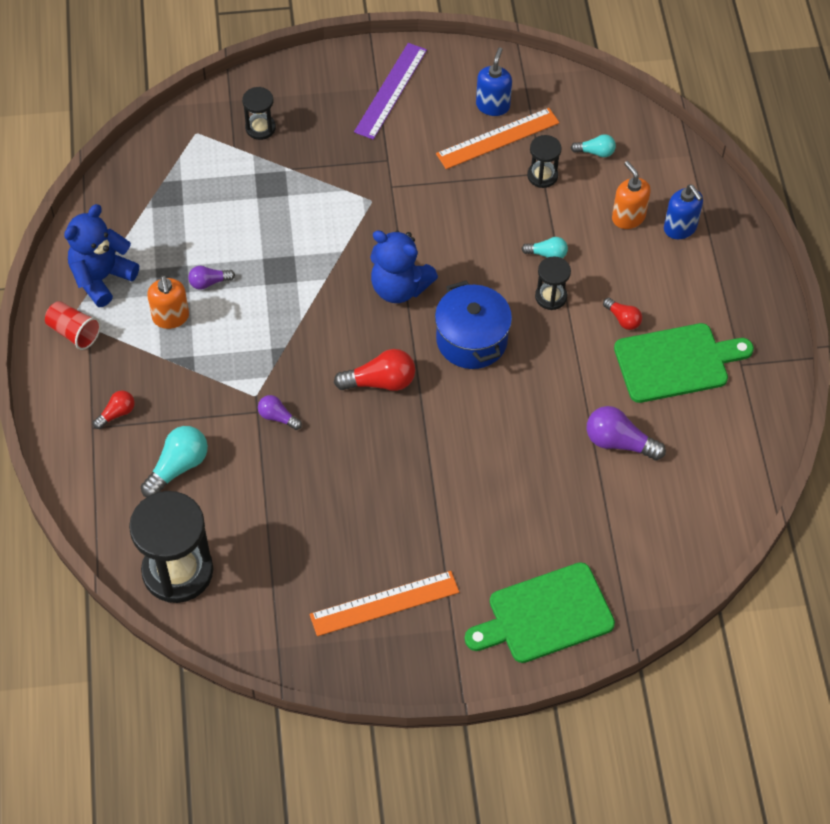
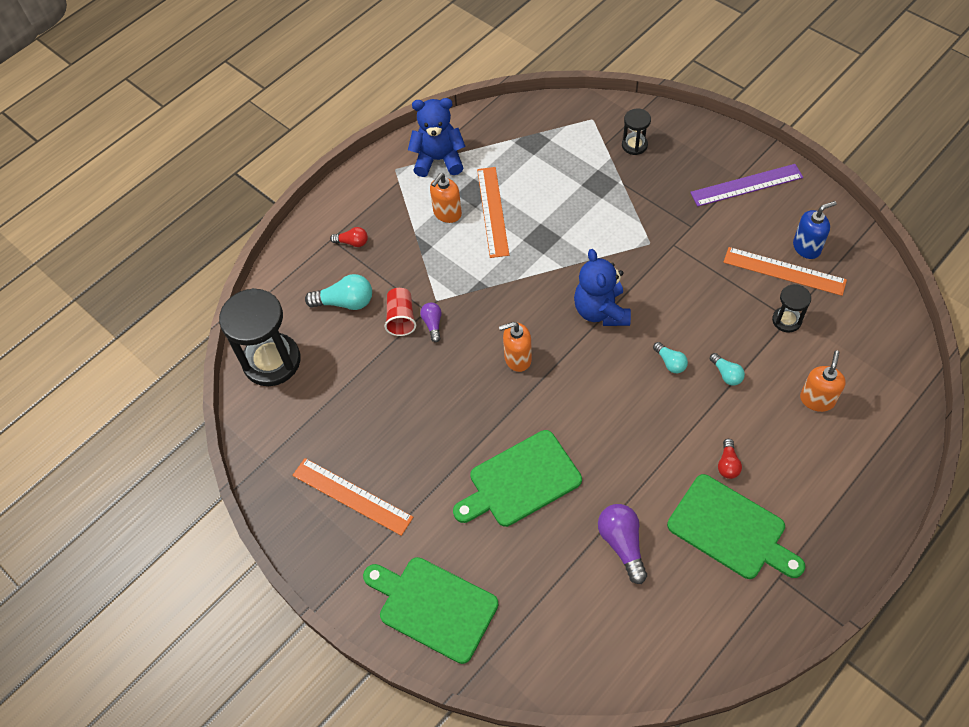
camera: 55 degrees right, 0 degrees up
red cup [45,301,101,350] -> red cup moved to [385,288,416,336]
purple light bulb [188,266,235,290] -> orange ruler [477,167,509,258]
red light bulb [334,349,415,391] -> orange soap dispenser [499,322,532,372]
blue pot [435,280,512,369] -> none
black hourglass [535,257,571,310] -> none
turquoise light bulb [571,134,616,157] -> turquoise light bulb moved to [653,342,688,373]
blue soap dispenser [664,185,703,239] -> none
none -> green cutting board [453,430,582,527]

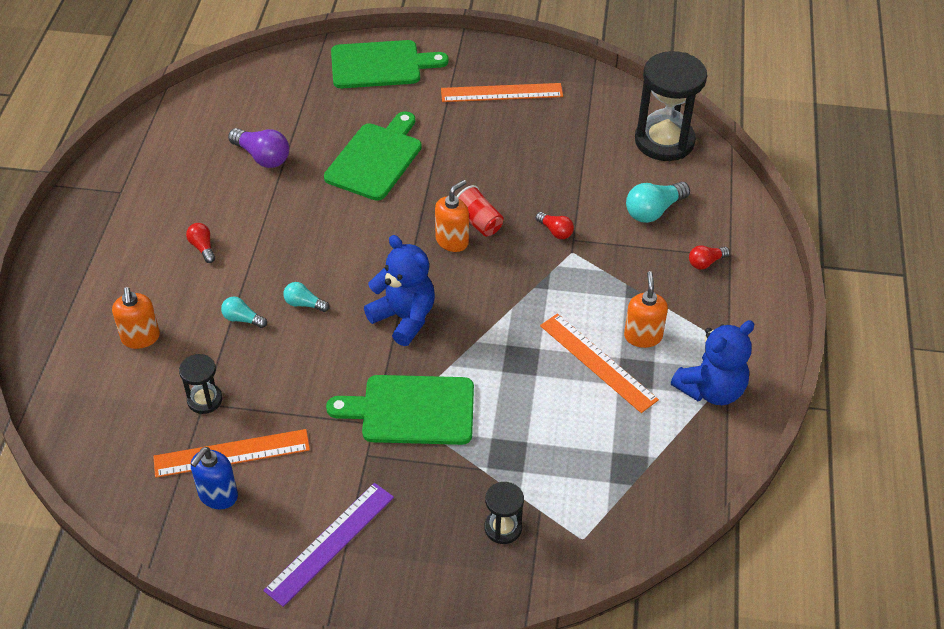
camera: 140 degrees right, 10 degrees down
red cup [385,288,416,336] -> red cup moved to [457,185,503,237]
purple light bulb [420,303,442,342] -> red light bulb [536,212,574,239]
green cutting board [667,474,805,579] -> green cutting board moved to [326,375,474,445]

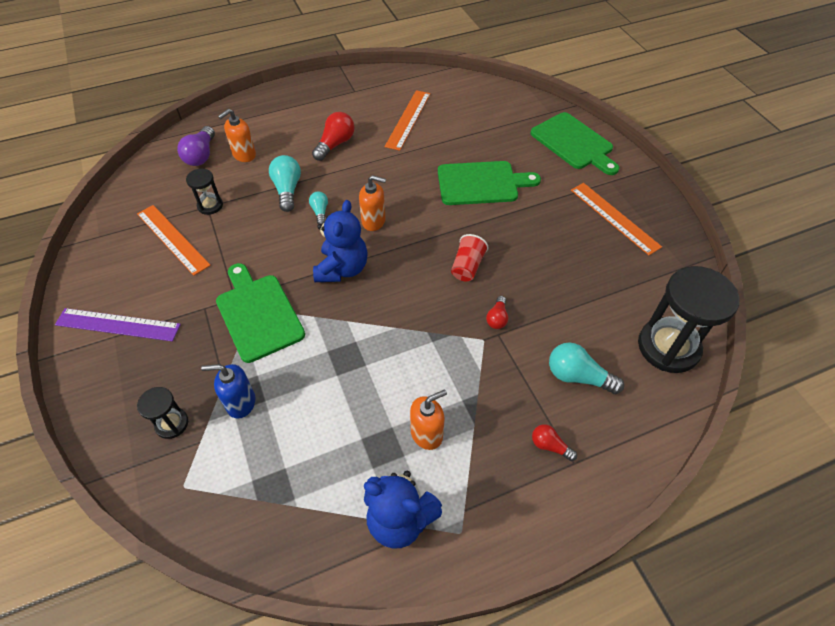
camera: 60 degrees right, 5 degrees up
red light bulb [186,223,215,263] -> red light bulb [312,112,355,161], size x1.70
blue soap dispenser [190,447,238,509] -> blue soap dispenser moved to [201,364,255,419]
turquoise light bulb [221,297,267,328] -> turquoise light bulb [269,155,301,212], size x1.70
purple light bulb [228,128,289,168] -> purple light bulb moved to [177,126,215,166]
orange soap dispenser [435,180,469,252] -> orange soap dispenser moved to [359,175,386,231]
orange ruler [540,313,659,413] -> orange ruler moved to [385,90,430,151]

